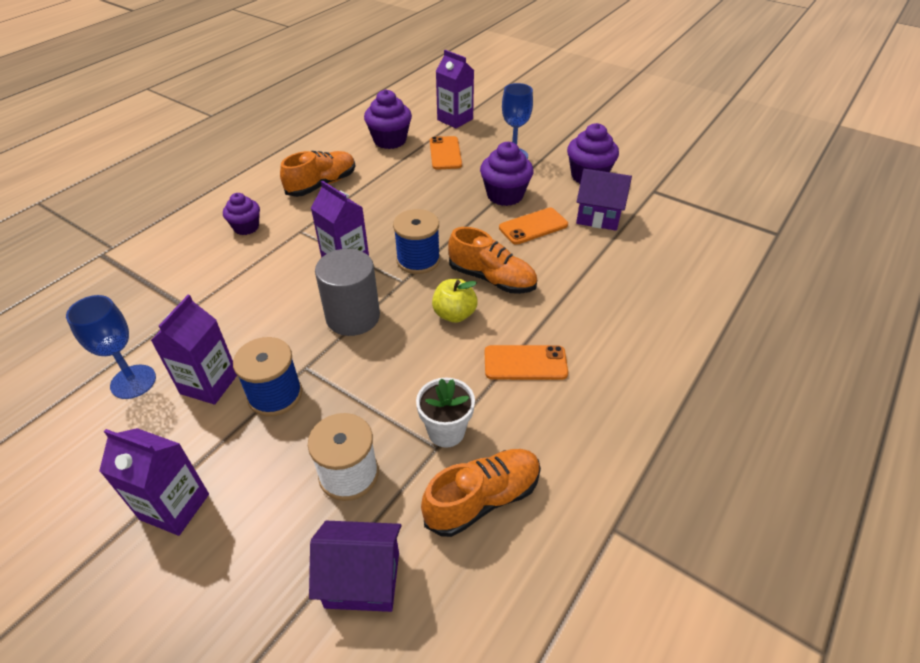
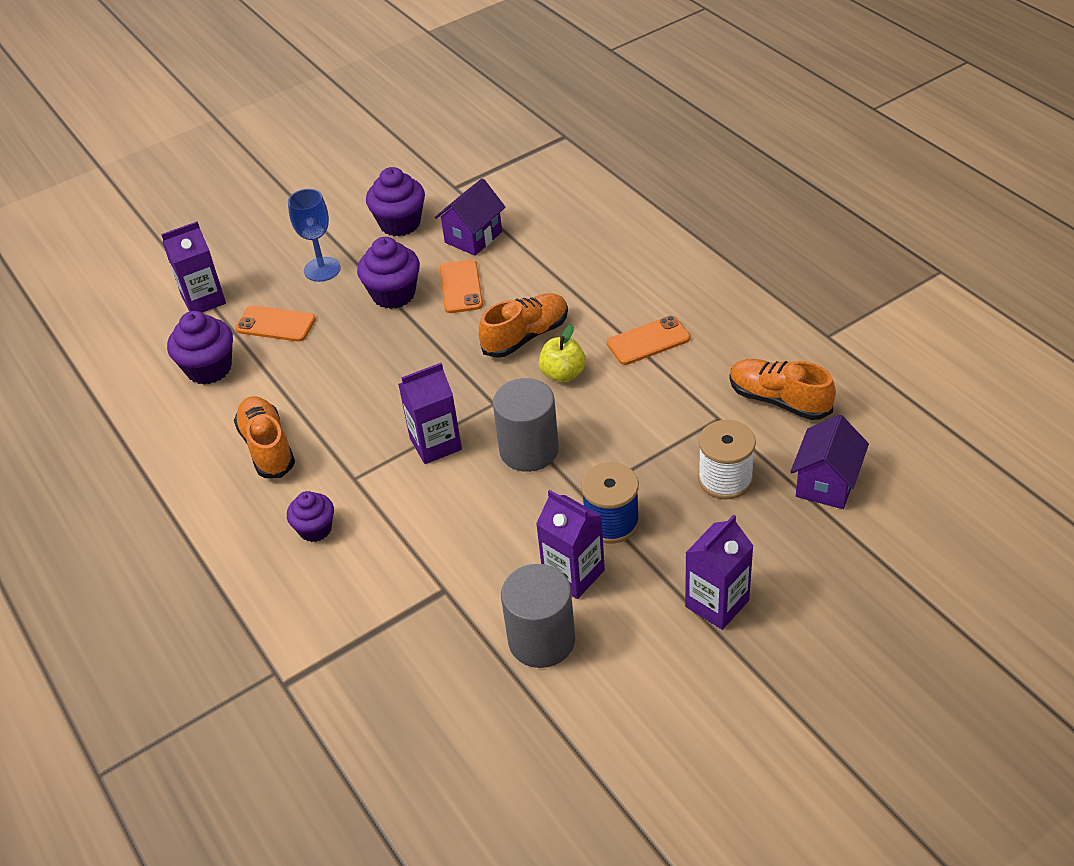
camera: 65 degrees left, 0 degrees up
blue goblet [66,295,156,399] -> grey cylinder [501,564,575,668]
blue spool [393,209,440,274] -> none
white flower pot [416,377,475,448] -> none
orange shoe [421,449,541,537] -> orange shoe turned 45 degrees counterclockwise [729,359,836,420]
orange phone [485,345,568,380] -> orange phone turned 45 degrees clockwise [607,316,690,365]

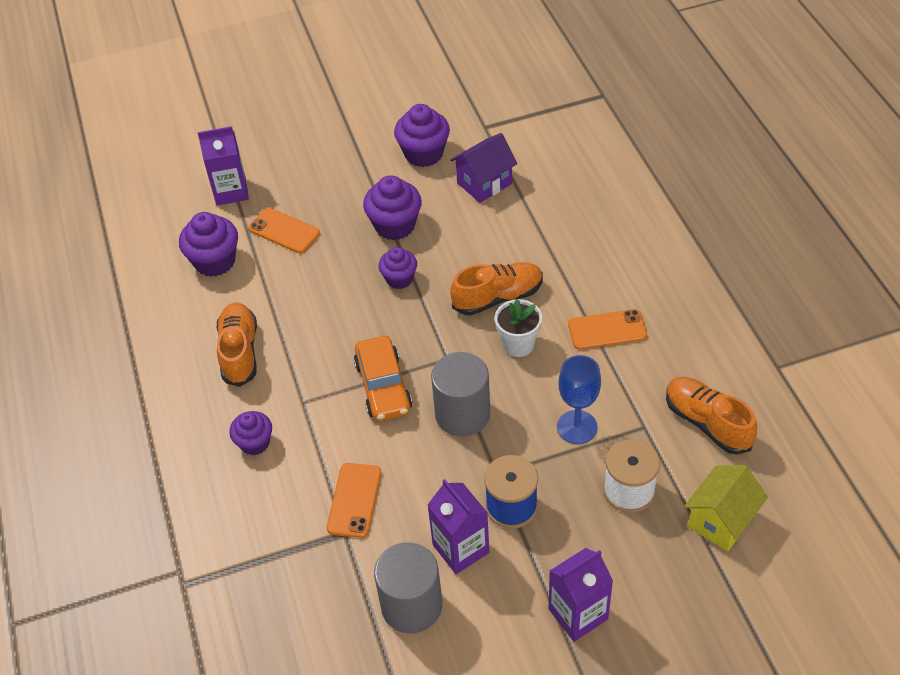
camera: 15 degrees right, 5 degrees up
blue goblet [288,189,341,282] -> blue goblet moved to [557,355,601,444]
purple carton [398,363,462,464] -> orange car [354,336,412,421]
orange phone [440,260,483,313] -> orange phone moved to [327,463,381,538]
yellow apple [539,324,586,382] -> white flower pot [495,299,542,357]
purple house [790,415,869,509] -> yellow house [684,465,768,551]
none -> purple cupcake [379,247,417,289]

